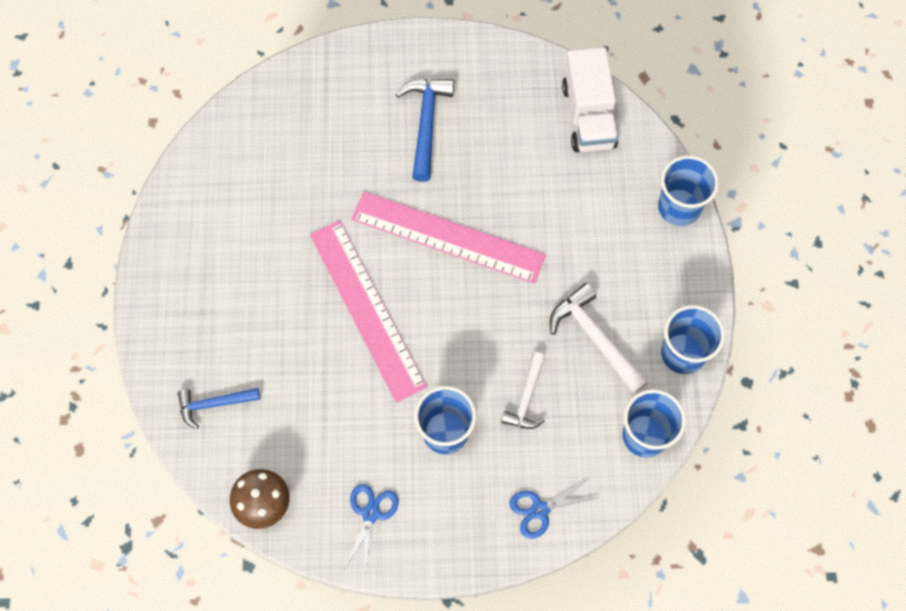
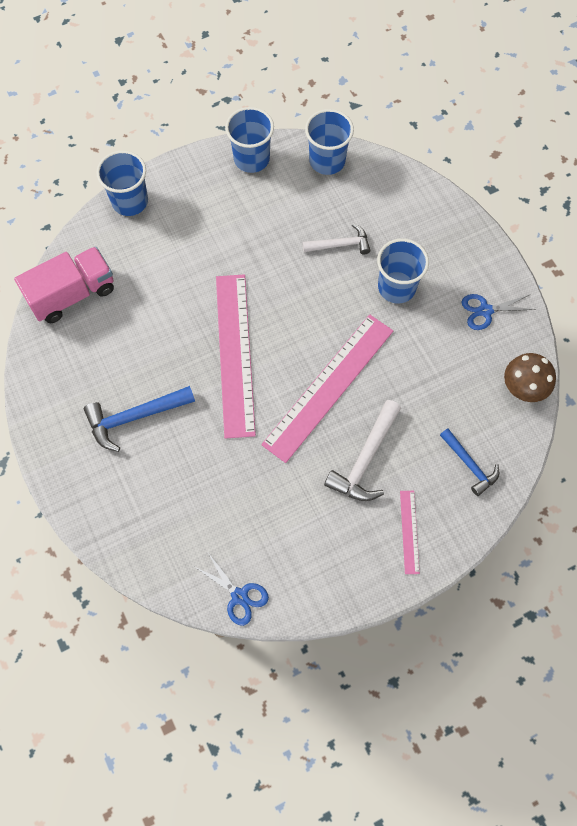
camera: 115 degrees left, 0 degrees up
blue scissors [509,479,598,539] -> blue scissors moved to [195,553,269,626]
white hammer [550,283,648,394] -> white hammer moved to [324,400,401,501]
white truck [562,47,618,152] -> pink truck [14,247,114,323]
none -> pink ruler [400,491,420,574]

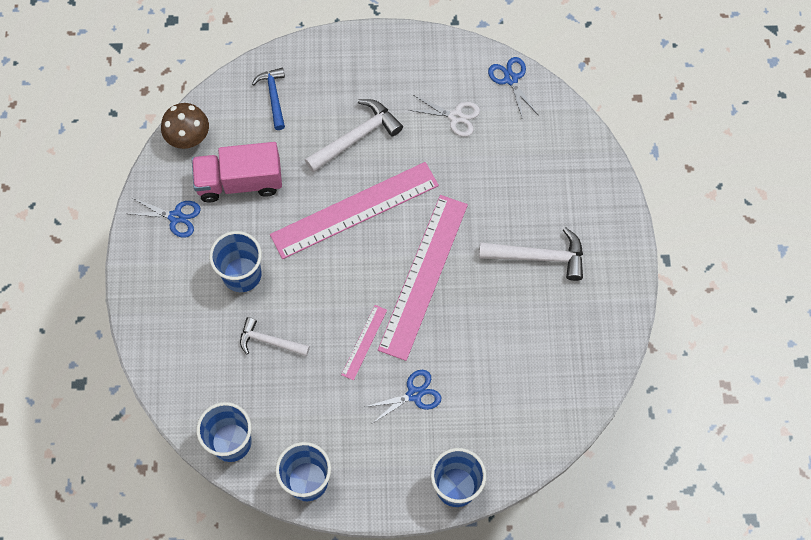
camera: 155 degrees left, 0 degrees up
pink truck [14,247,114,323] -> pink truck moved to [192,142,282,202]
blue hammer [84,386,195,452] -> white hammer [479,227,583,281]
pink ruler [400,491,420,574] -> pink ruler moved to [341,305,387,380]
none -> blue scissors [365,370,441,423]
none -> white scissors [408,95,480,137]

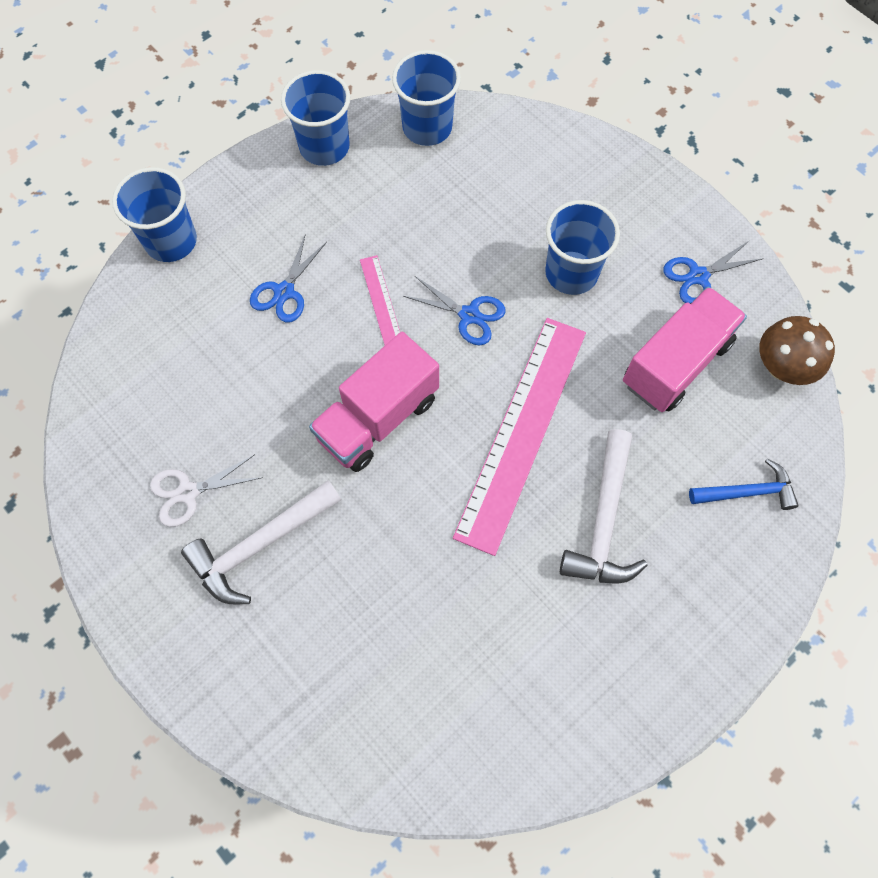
camera: 140 degrees right, 0 degrees up
white hammer [240,317,310,356] -> none
blue hammer [252,68,285,130] -> blue hammer turned 45 degrees counterclockwise [689,458,799,510]
pink ruler [378,195,468,361] -> pink truck [309,332,439,472]
white scissors [408,95,480,137] -> white scissors moved to [150,455,260,527]
blue scissors [488,57,538,120] -> blue scissors moved to [403,276,505,345]

